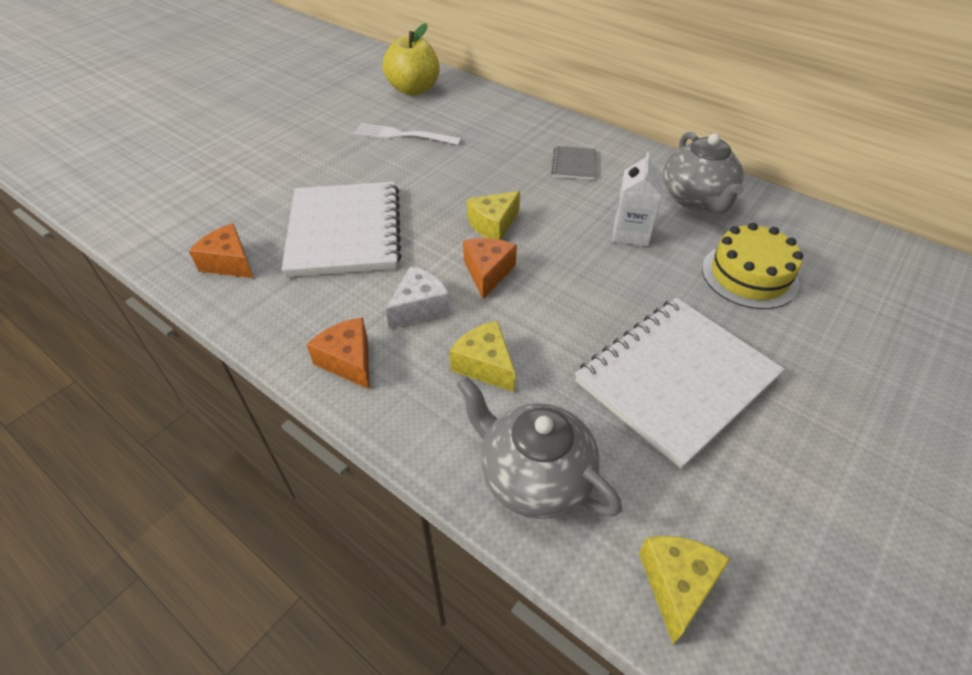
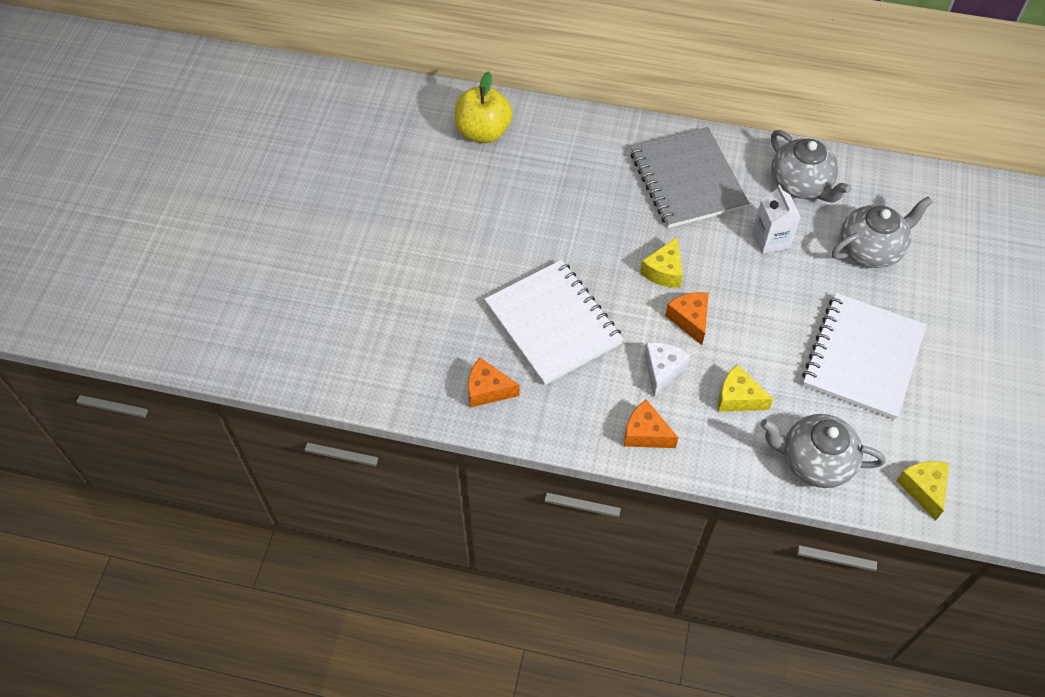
camera: 25 degrees left, 10 degrees up
white fork [354,123,462,145] -> none
grey notebook [551,146,596,180] -> grey notebook [630,127,749,228], size x2.25
yellow cake [702,223,803,309] -> grey teapot [832,196,933,268]

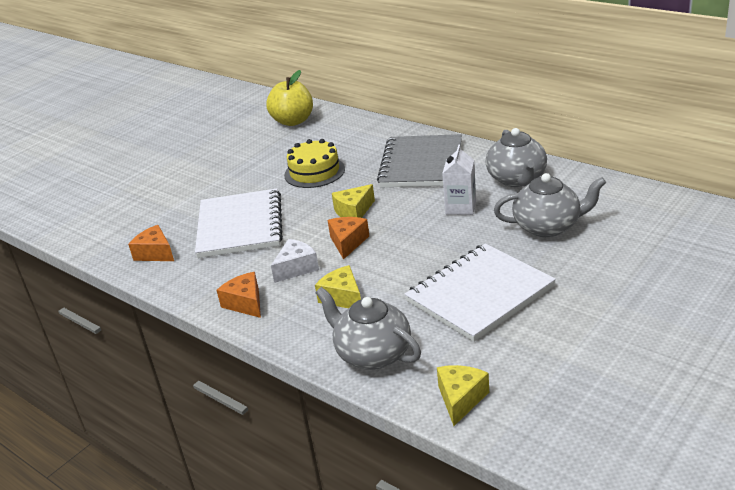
camera: 30 degrees right, 25 degrees down
none -> yellow cake [284,139,345,188]

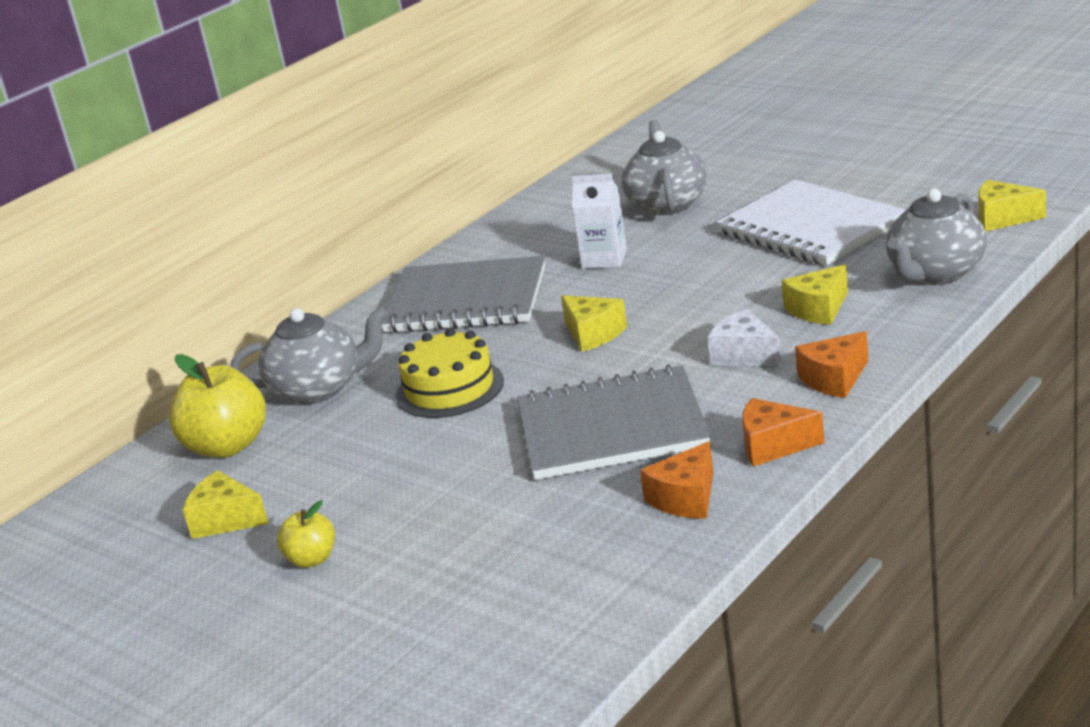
camera: 90 degrees left, 5 degrees down
white notebook [195,188,283,258] -> grey notebook [517,364,711,480]
orange cheese [328,217,369,260] -> orange cheese moved to [742,398,825,467]
grey teapot [486,128,547,187] -> grey teapot moved to [231,307,388,404]
none -> yellow cheese [183,470,269,539]
none -> yellow apple [277,500,335,568]

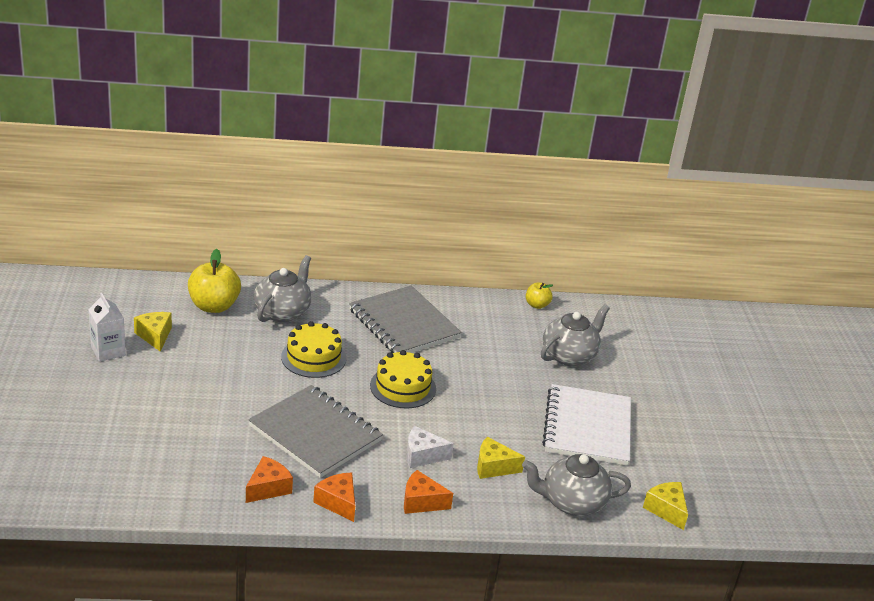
camera: 40 degrees right, 5 degrees up
grey teapot [231,307,388,404] -> grey teapot turned 105 degrees counterclockwise [254,255,312,322]
yellow apple [277,500,335,568] -> yellow apple moved to [526,283,553,309]
yellow cheese [561,295,627,352] -> yellow cake [370,350,436,409]
white carton [572,174,627,269] -> white carton moved to [88,293,126,362]
orange cheese [640,441,714,519] -> orange cheese turned 135 degrees clockwise [246,456,293,503]
white cheese [708,309,782,366] -> white cheese turned 90 degrees counterclockwise [406,426,454,468]

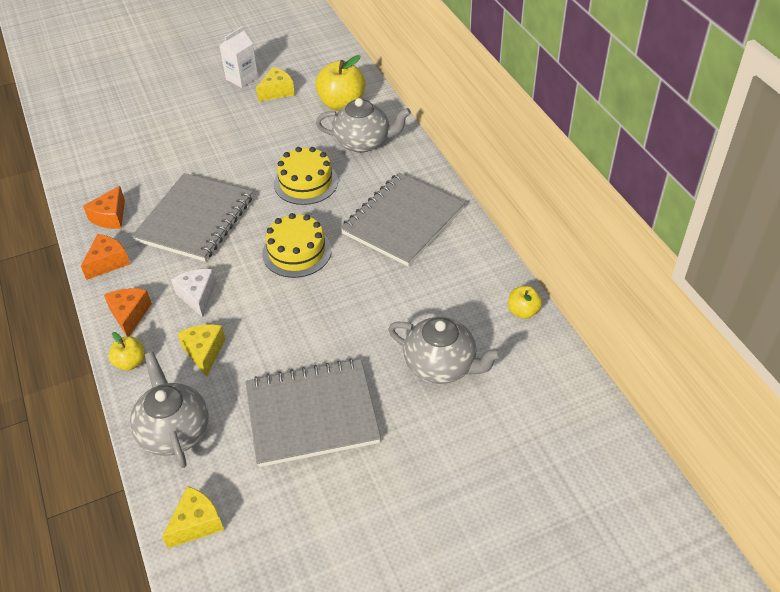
camera: 75 degrees right, 15 degrees up
orange cheese [246,456,293,503] -> orange cheese turned 90 degrees clockwise [83,186,125,229]
white notebook [542,384,631,466] -> grey notebook [245,358,381,467]
none -> yellow apple [108,332,145,371]

